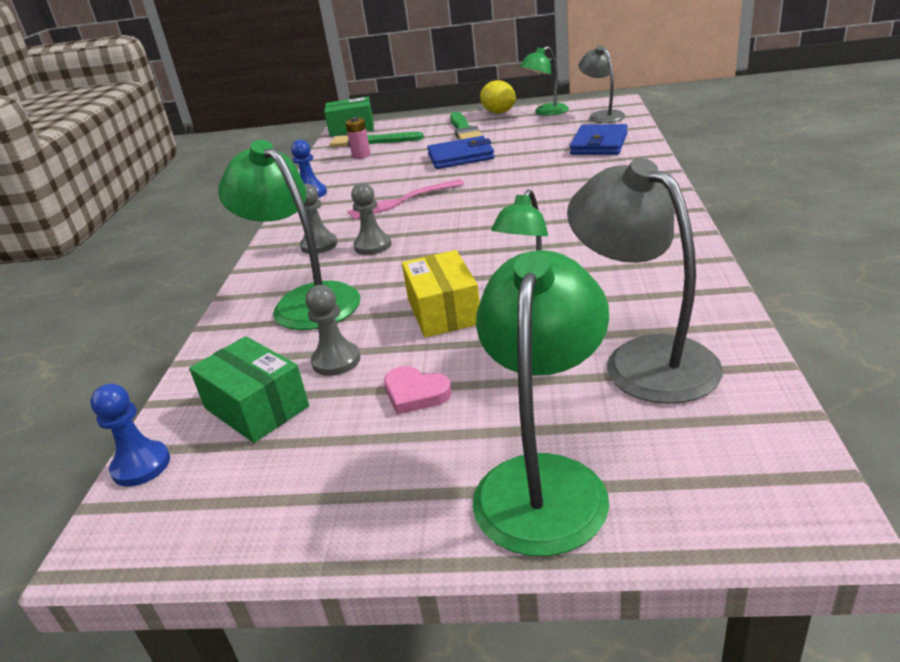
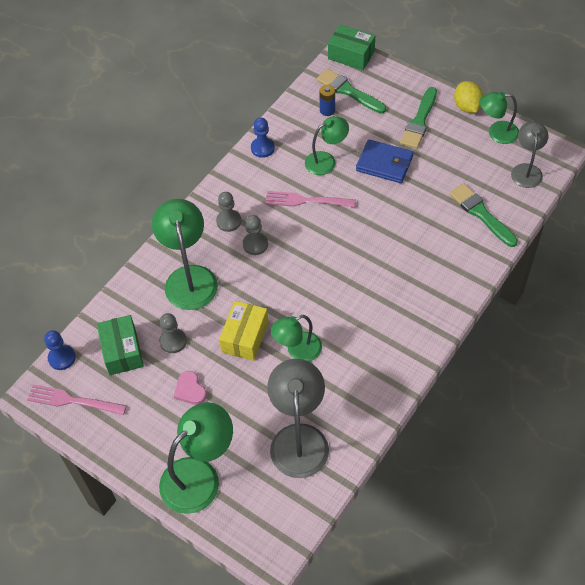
camera: 30 degrees right, 25 degrees up
pink battery [345,117,371,159] -> blue battery [319,85,335,116]
blue wallet [570,124,628,155] -> green brush [449,183,518,247]
none -> pink fork [27,384,127,415]
none -> green lamp [305,116,349,175]

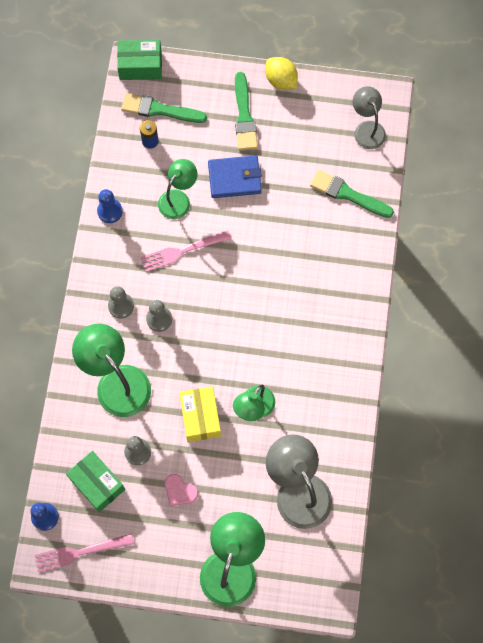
camera: 30 degrees left, 15 degrees up
green lamp [480,92,519,144] -> none

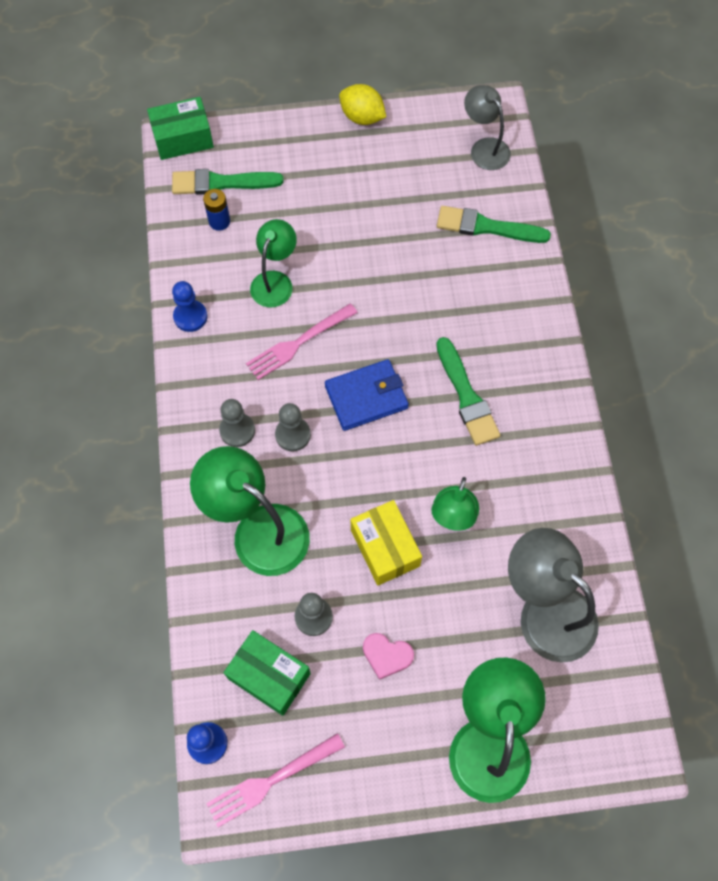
camera: 15 degrees left, 5 degrees down
blue wallet [208,155,262,198] -> blue wallet moved to [325,359,409,431]
green brush [235,72,258,150] -> green brush moved to [436,337,501,446]

